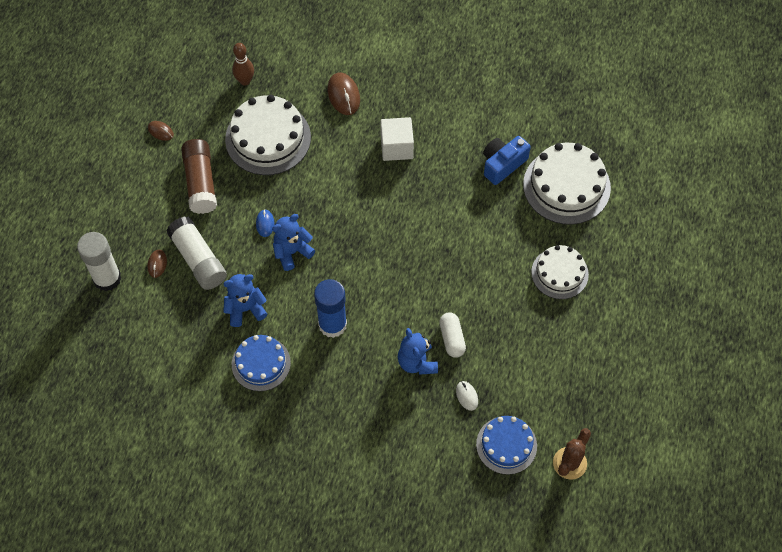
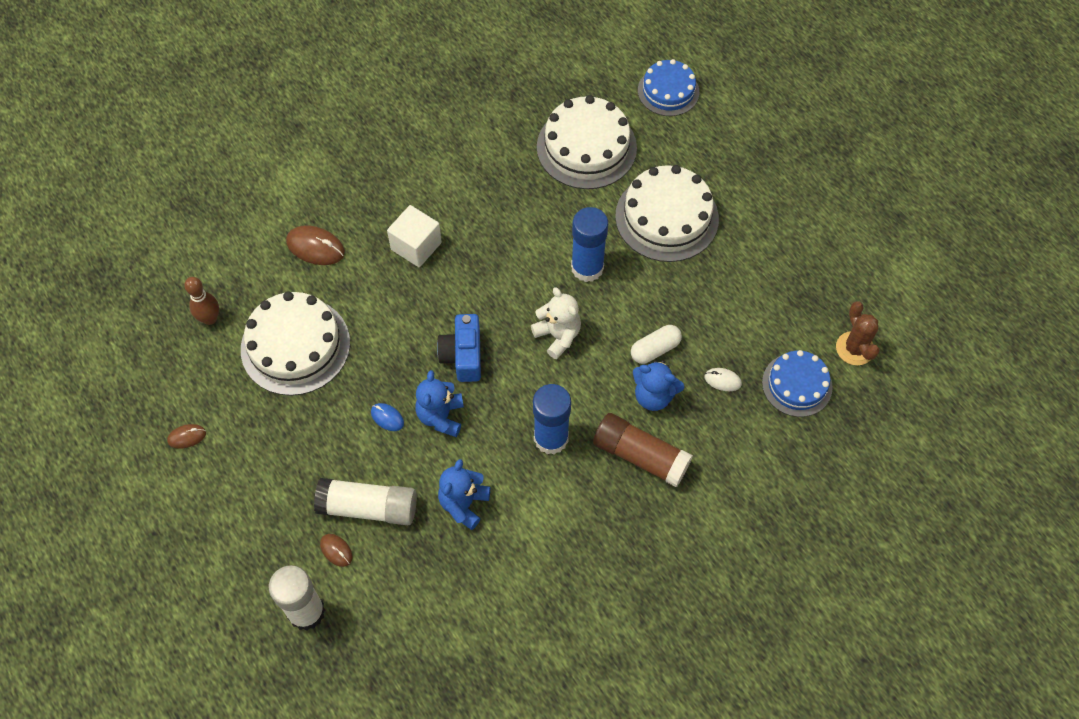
camera: 50 degrees left, 0 degrees up
brown glue stick [181,139,217,214] -> brown glue stick moved to [593,413,693,487]
blue cake [232,335,291,391] -> blue cake moved to [638,59,699,116]
white capsule [439,313,466,358] -> white capsule turned 60 degrees counterclockwise [631,325,682,364]
blue camera [483,136,531,185] -> blue camera moved to [437,314,481,382]
white cake [531,245,589,299] -> white cake [615,165,719,262], size x1.58
none -> white teddy bear [531,287,581,359]
none -> blue glue stick [571,207,608,282]

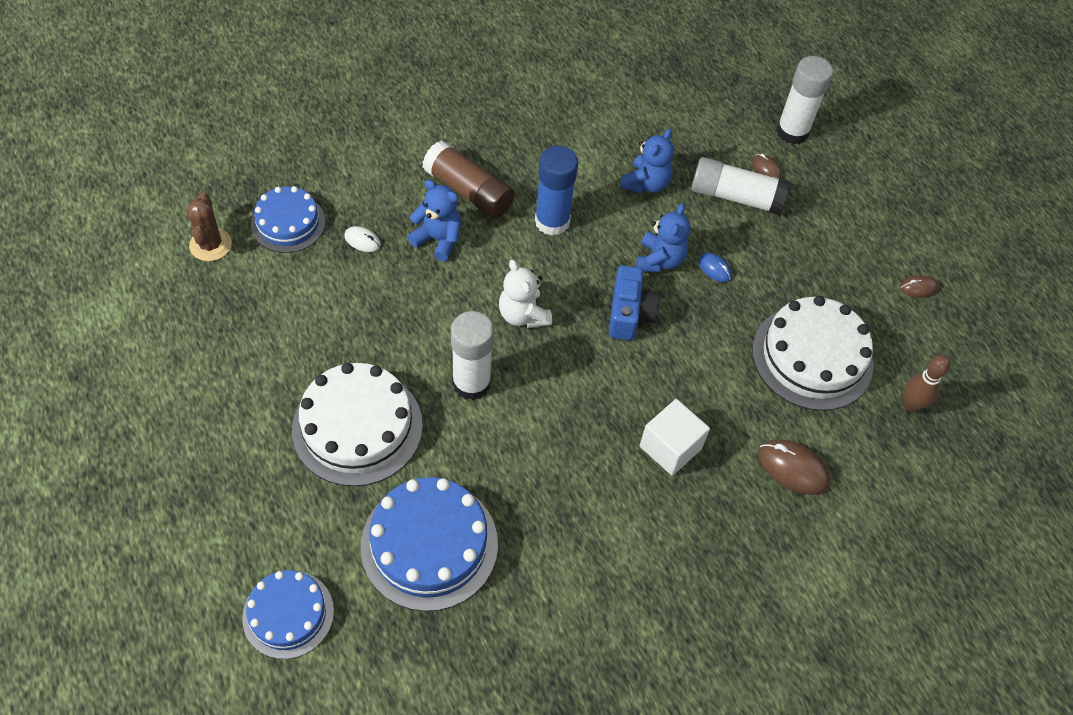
camera: 175 degrees left, 5 degrees down
white cake [537,95,637,189] -> blue cake [361,477,498,611]
blue glue stick [571,207,608,282] -> white glue stick [451,311,494,400]
white capsule [631,325,682,364] -> none

